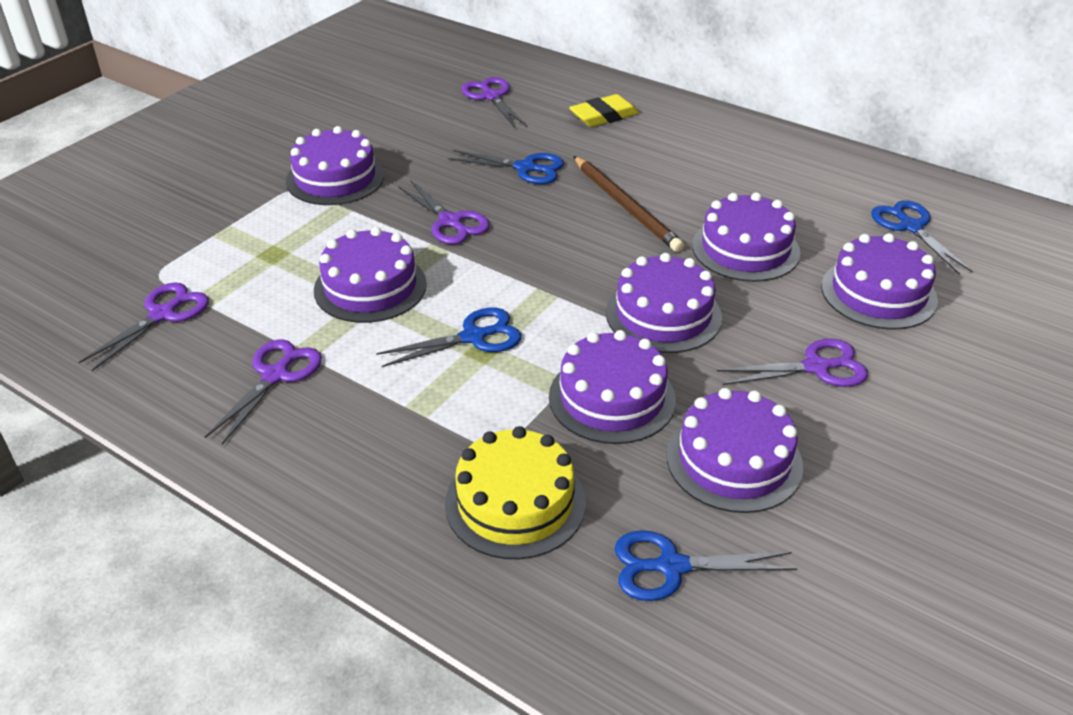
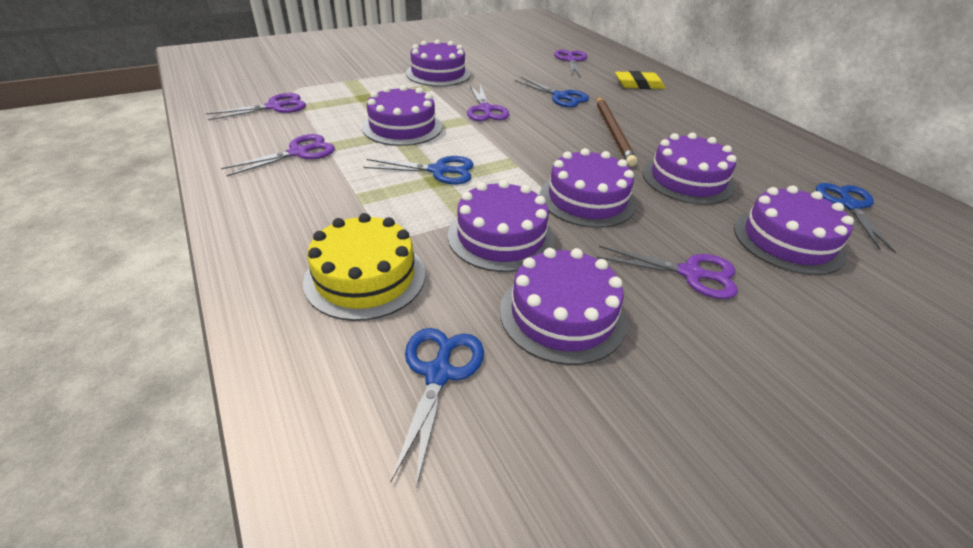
camera: 25 degrees right, 0 degrees up
blue scissors [614,530,797,601] -> blue scissors turned 75 degrees clockwise [390,328,484,487]

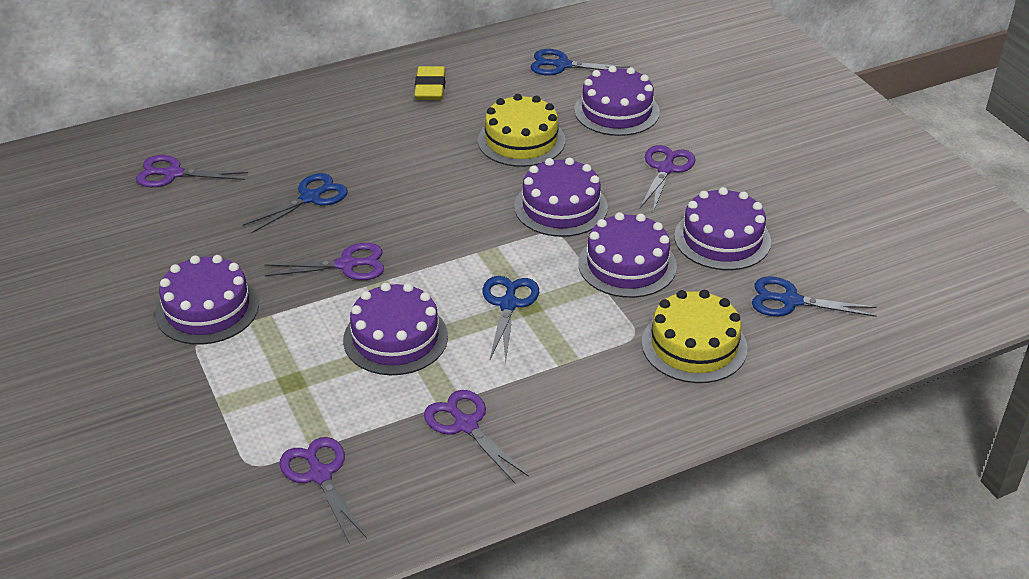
camera: 85 degrees left, 0 degrees up
brown pencil [597,97,637,166] -> none
yellow eraser [615,71,665,89] -> yellow eraser moved to [414,66,446,100]
purple cake [643,133,737,205] -> yellow cake [478,94,565,167]

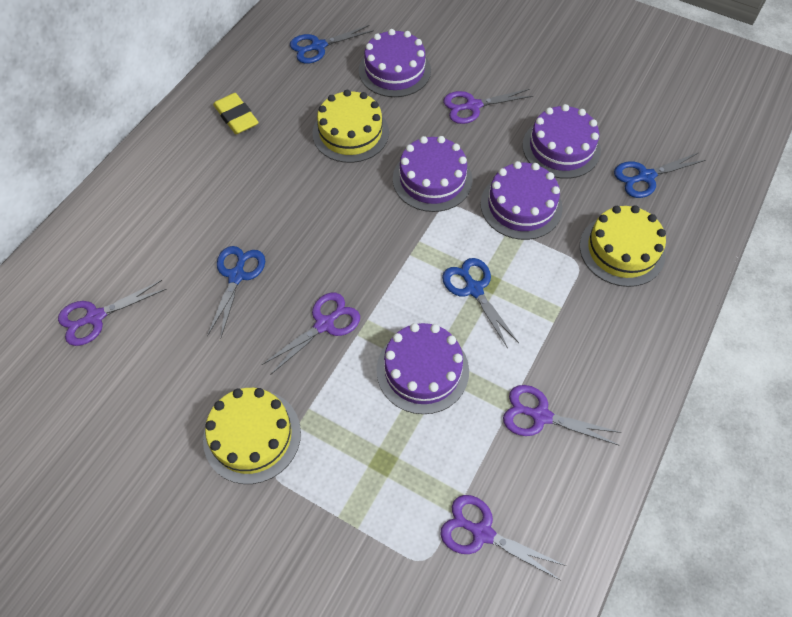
camera: 35 degrees left, 20 degrees up
purple cake [155,255,259,345] -> yellow cake [203,388,301,484]
purple scissors [640,145,696,212] -> purple scissors turned 90 degrees counterclockwise [443,89,533,124]

